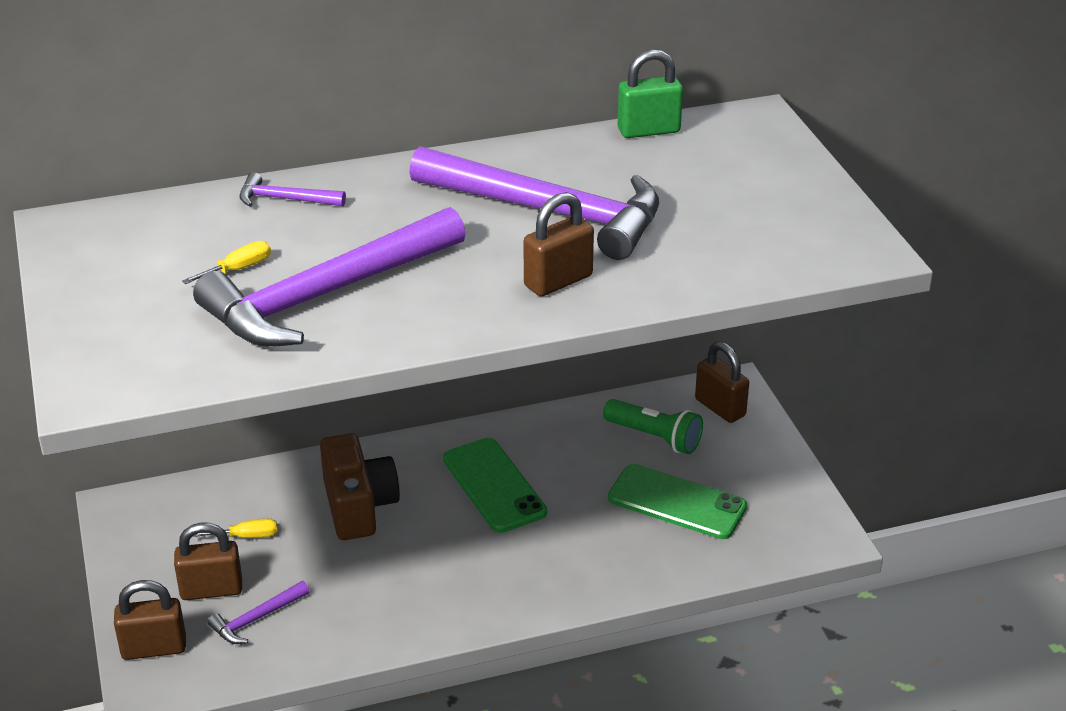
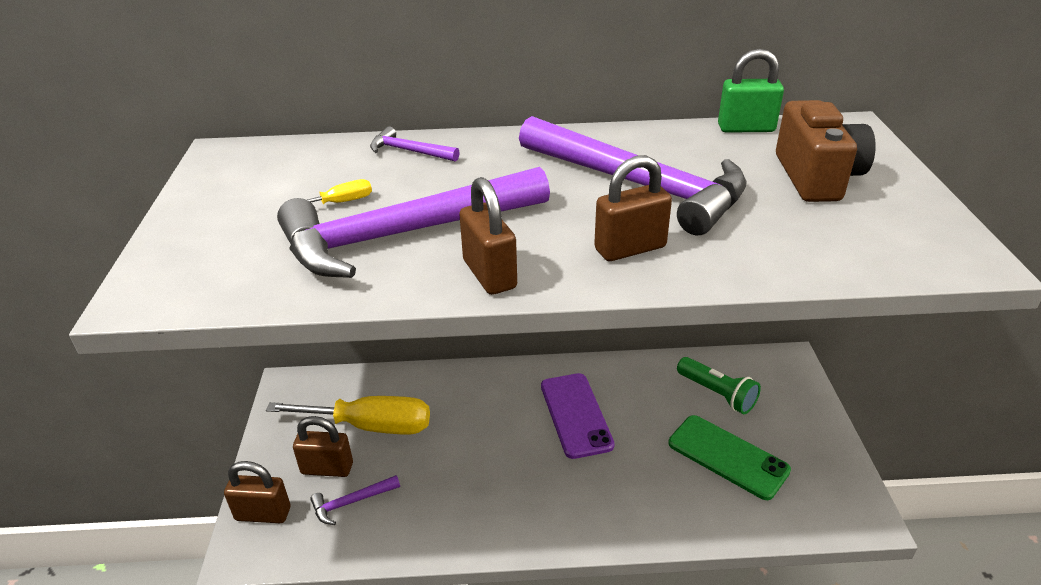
camera: 15 degrees right, 0 degrees up
yellow screwdriver [192,518,278,538] -> yellow screwdriver [266,396,430,435], size x2.43
brown camera [320,433,400,540] -> brown camera moved to [776,100,876,202]
green phone [443,438,547,533] -> purple phone [541,373,615,459]
brown padlock [695,341,749,423] -> brown padlock moved to [459,177,517,295]

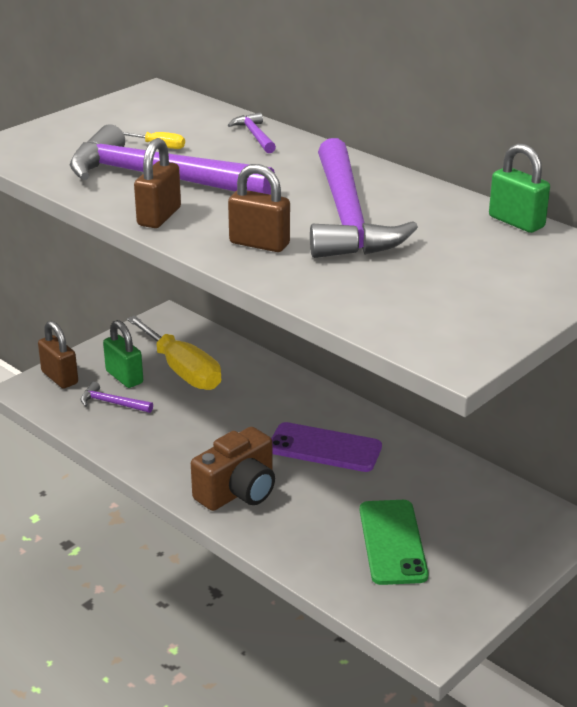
camera: 45 degrees right, 5 degrees down
brown padlock [293,416,353,477] -> green padlock [103,320,143,388]
purple phone [541,373,615,459] -> purple phone turned 75 degrees clockwise [271,422,382,472]
green flashlight [677,357,761,414] -> none
brown camera [776,100,876,202] -> brown camera moved to [191,427,275,511]

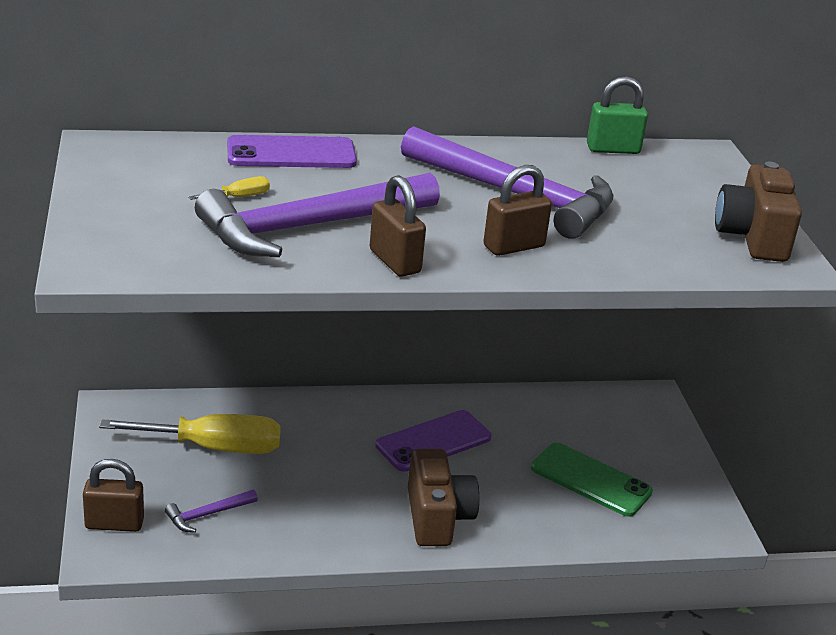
camera: 55 degrees left, 0 degrees up
green padlock [103,320,143,388] -> none
purple hammer [228,112,276,153] -> purple phone [227,135,357,168]
none -> brown camera [715,162,802,262]

